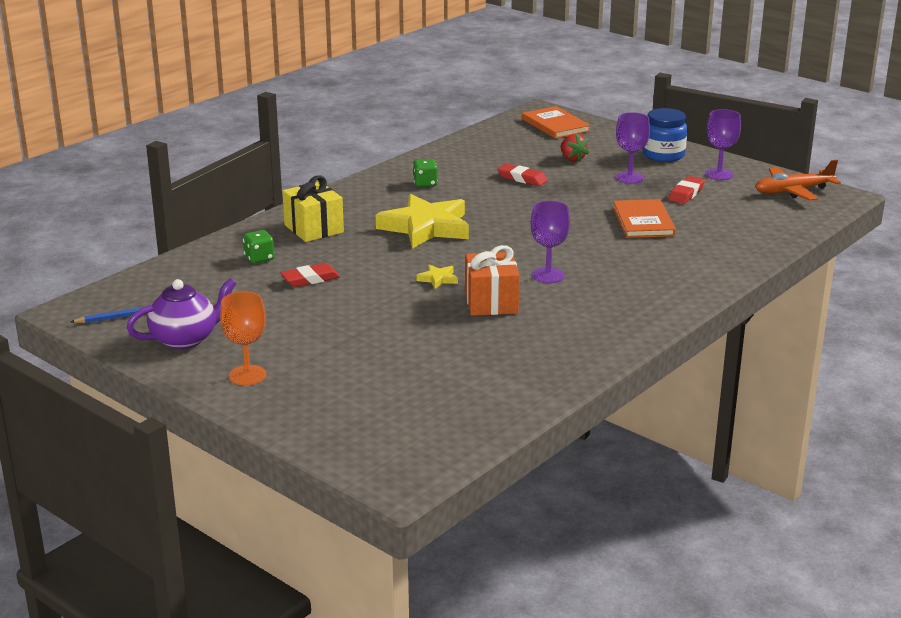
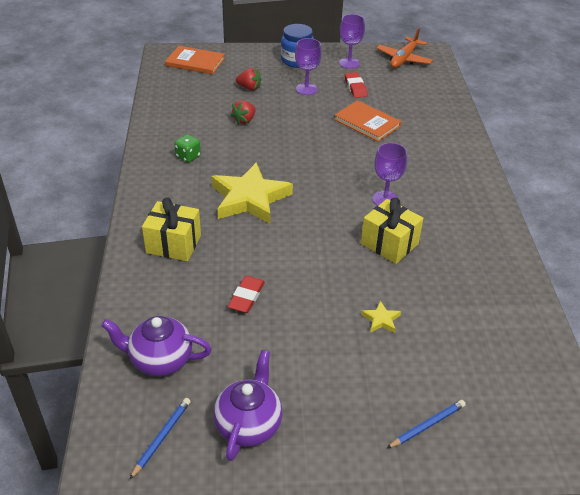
camera: 45 degrees left, 15 degrees up
orange goblet [220,291,267,385] -> none
green dice [243,230,275,263] -> none
yellow star [416,264,458,289] -> yellow star moved to [361,301,401,333]
orange gift [465,245,520,316] -> yellow gift [361,198,423,264]
red eraser [497,164,548,186] -> red strawberry [231,100,256,125]
none -> purple teapot [101,316,212,376]
none -> blue pencil [387,400,466,448]

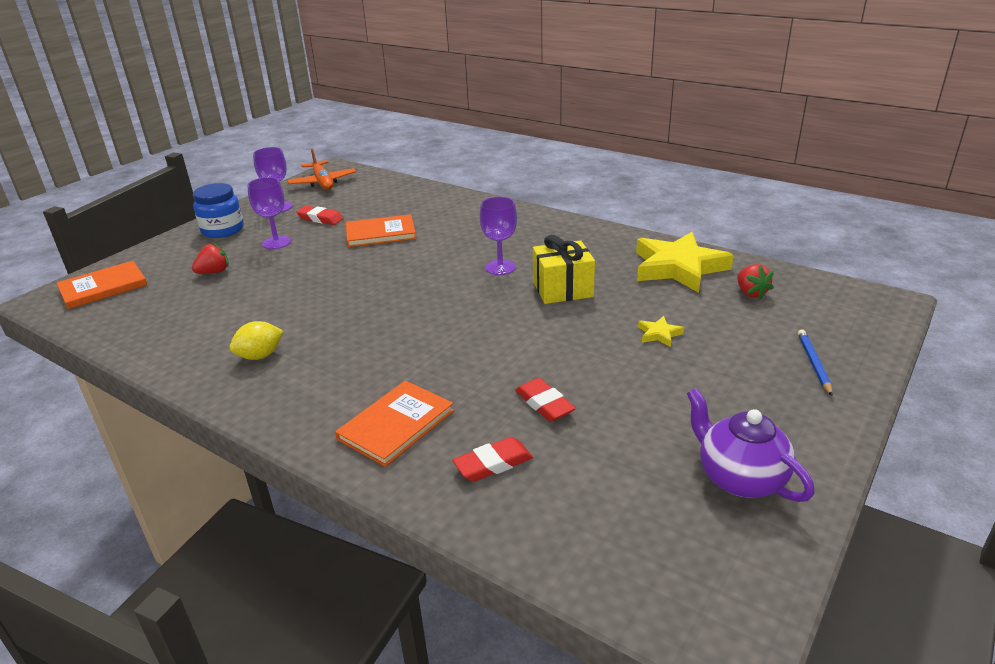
camera: 50 degrees left, 10 degrees down
purple teapot [101,316,212,376] -> none
blue pencil [129,398,191,480] -> none
yellow gift [142,197,201,261] -> orange book [335,381,454,467]
green dice [174,134,201,163] -> yellow lemon [229,321,284,360]
yellow star [211,162,293,224] -> yellow star moved to [636,232,734,293]
red strawberry [231,100,256,125] -> red strawberry moved to [737,264,774,299]
none -> red eraser [452,437,533,482]

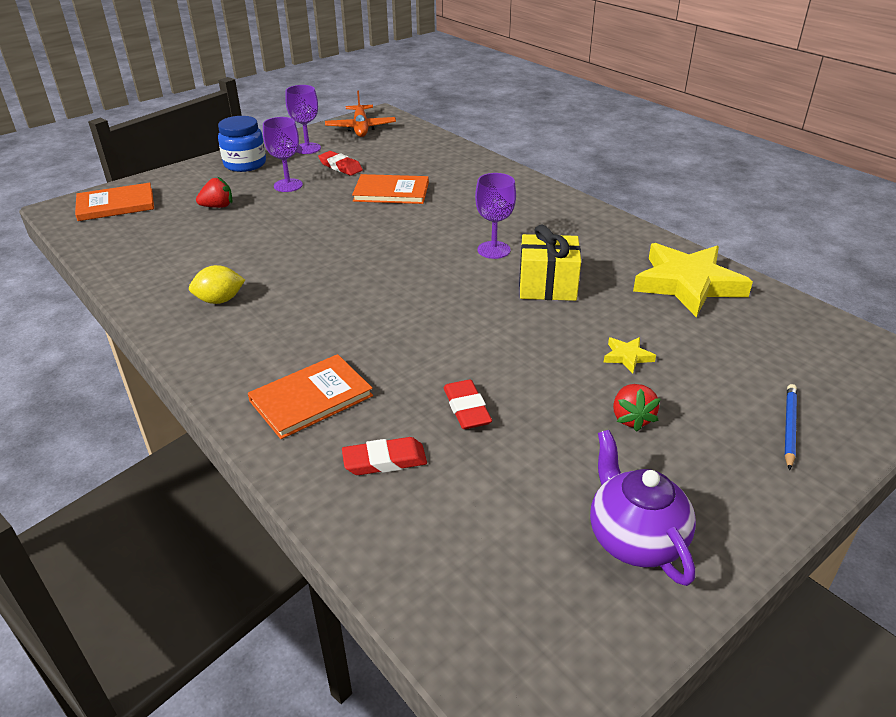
camera: 15 degrees right, 5 degrees up
red strawberry [737,264,774,299] -> red strawberry moved to [613,384,661,432]

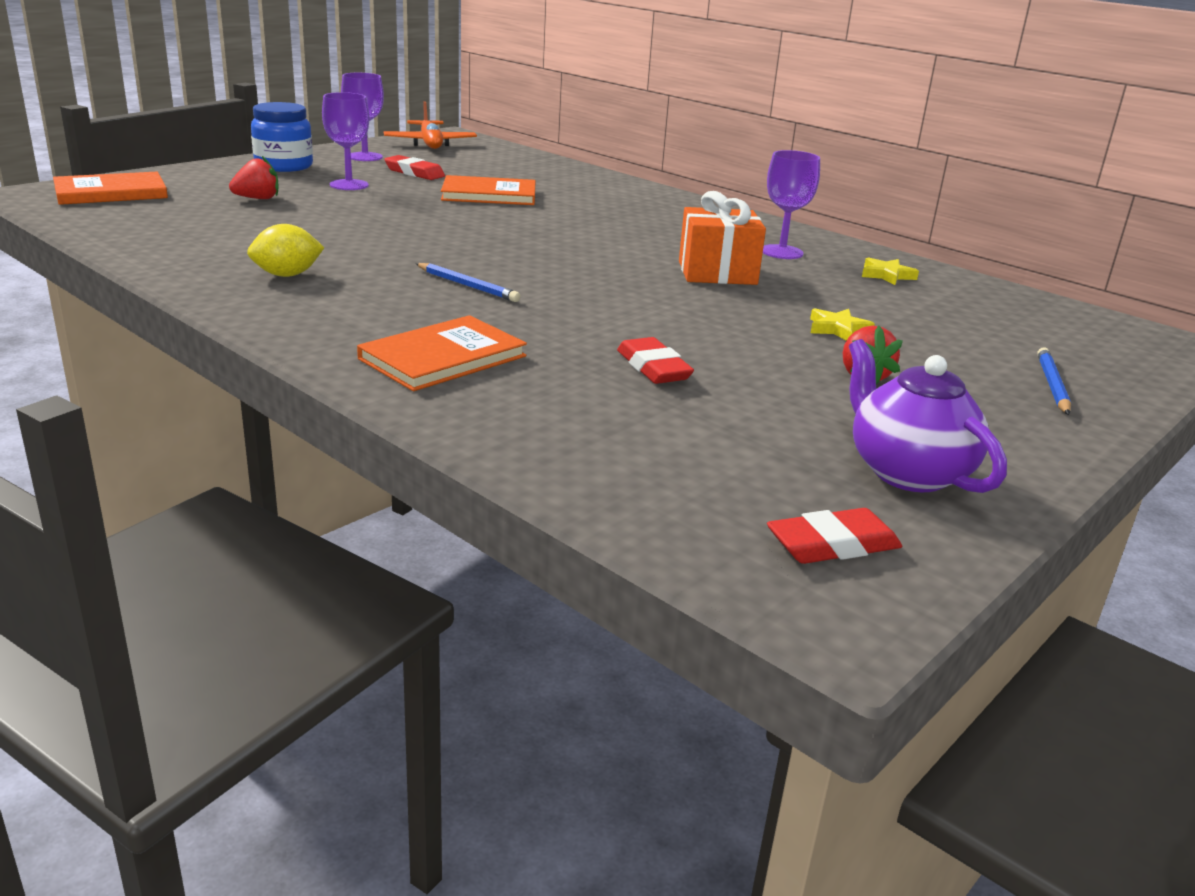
camera: 10 degrees left, 10 degrees down
red eraser [342,437,427,475] -> red eraser moved to [767,508,902,564]
purple goblet [475,173,516,259] -> purple goblet moved to [763,150,820,259]
yellow gift [519,225,581,301] -> orange gift [679,191,766,285]
yellow star [633,243,753,318] -> yellow star [862,257,919,285], size x0.41
none -> blue pencil [415,263,520,302]

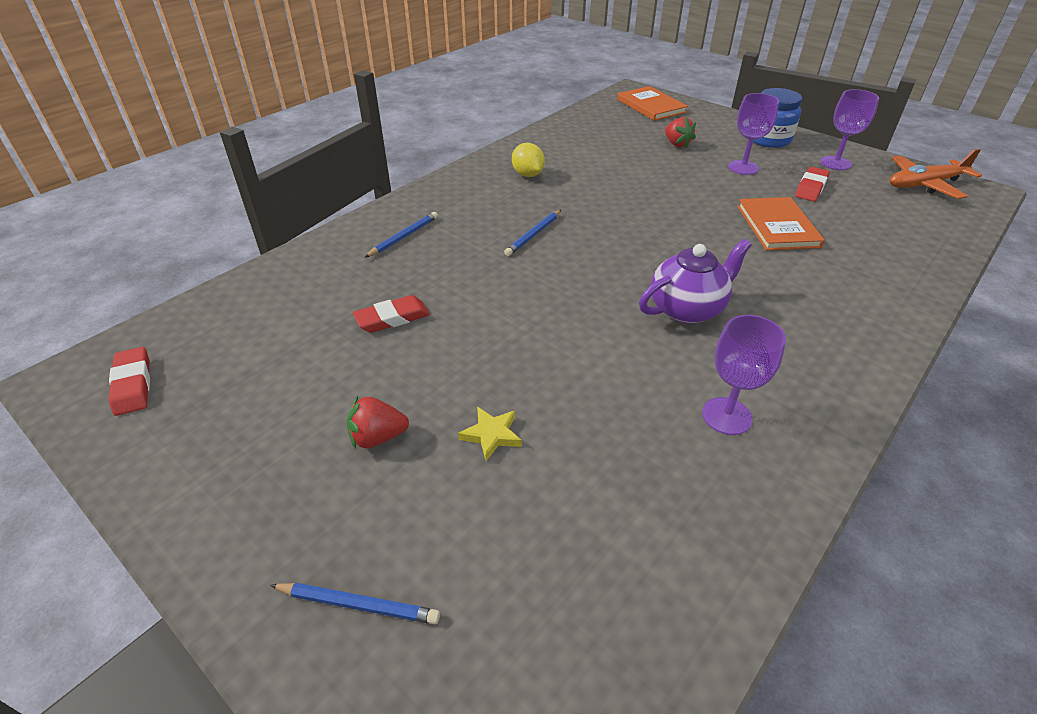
camera: 90 degrees right, 15 degrees up
orange book [357,315,527,391] -> blue pencil [364,212,438,258]
orange gift [679,191,766,285] -> none
purple teapot [849,339,1007,493] -> purple teapot moved to [639,239,752,324]
yellow star [862,257,919,285] -> none

